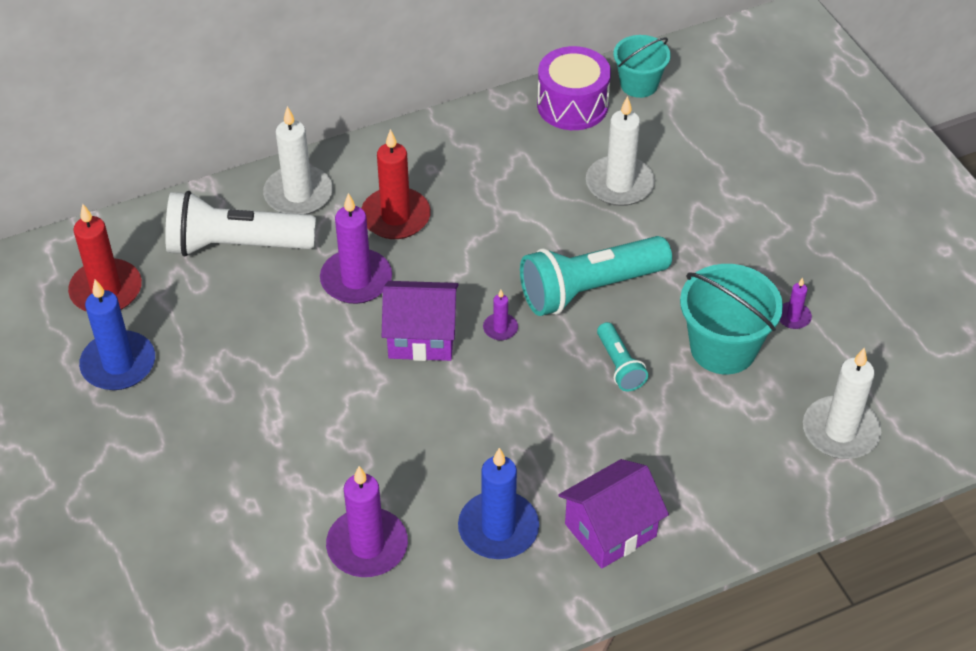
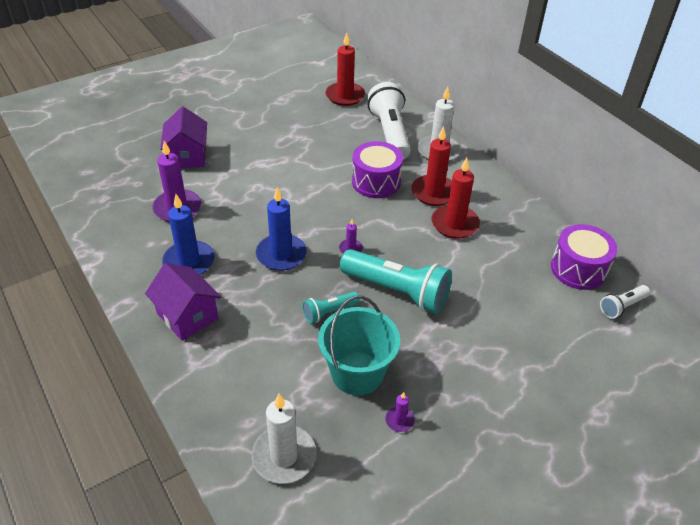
camera: 80 degrees right, 5 degrees down
blue candle [79,279,155,390] -> blue candle moved to [256,187,307,271]
purple candle [320,193,392,304] -> purple drum [352,141,403,198]
purple house [382,281,459,361] -> purple house moved to [160,107,207,168]
turquoise flashlight [520,236,672,316] -> turquoise flashlight turned 150 degrees clockwise [340,249,452,314]
white candle [586,96,655,206] -> none
turquoise bucket [613,35,671,98] -> white flashlight [600,285,650,319]
none -> red candle [432,158,480,239]

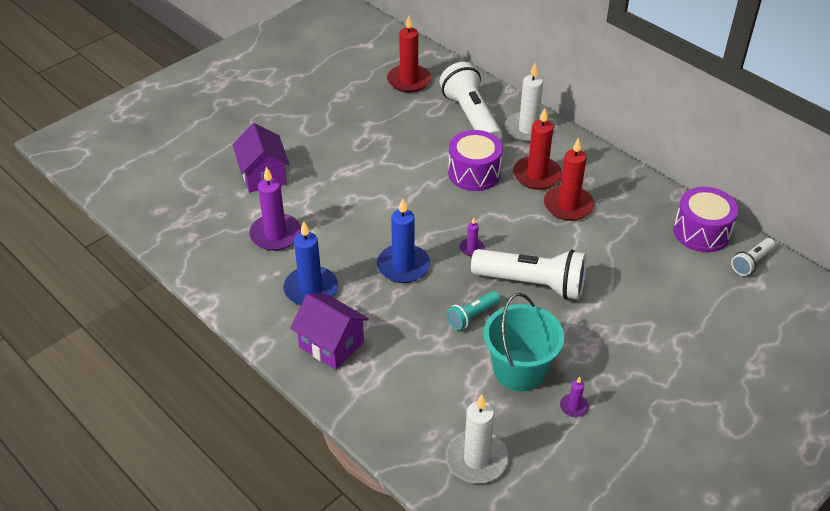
camera: 10 degrees left, 0 degrees up
turquoise flashlight [340,249,452,314] -> white flashlight [471,249,587,300]

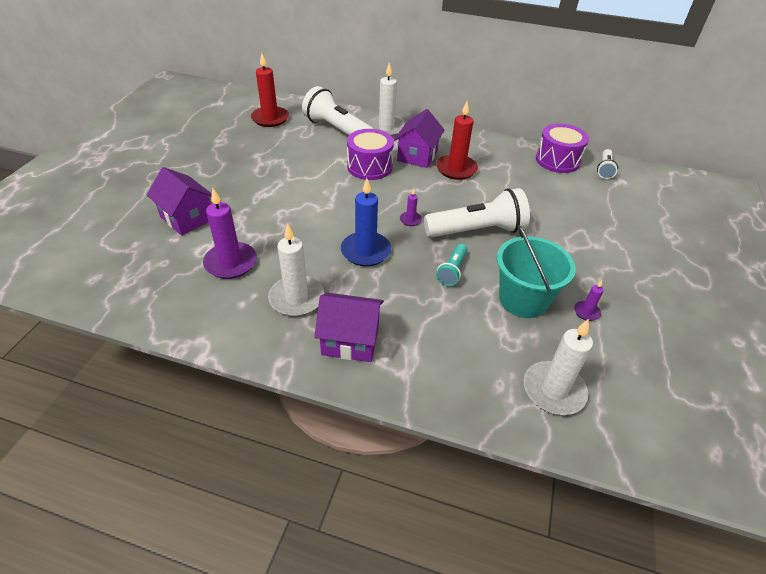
camera: 30 degrees left, 0 degrees up
blue candle [283,221,338,306] -> white candle [268,223,324,316]
red candle [513,108,562,190] -> purple house [394,109,445,168]

